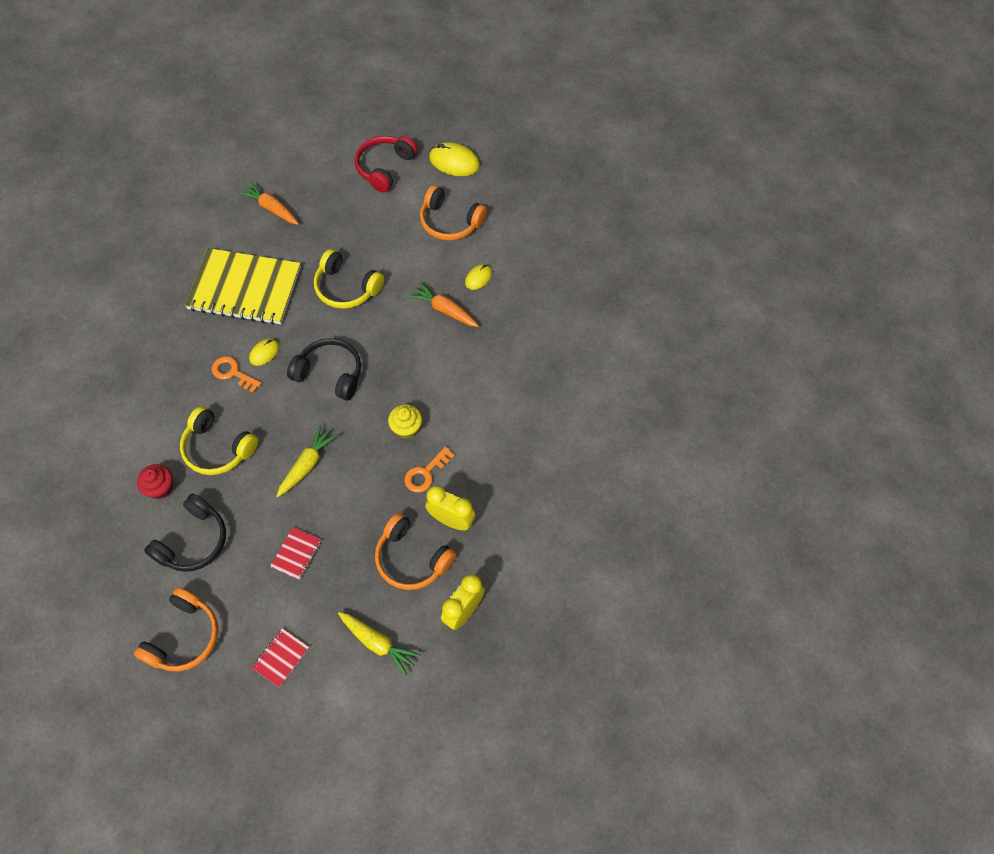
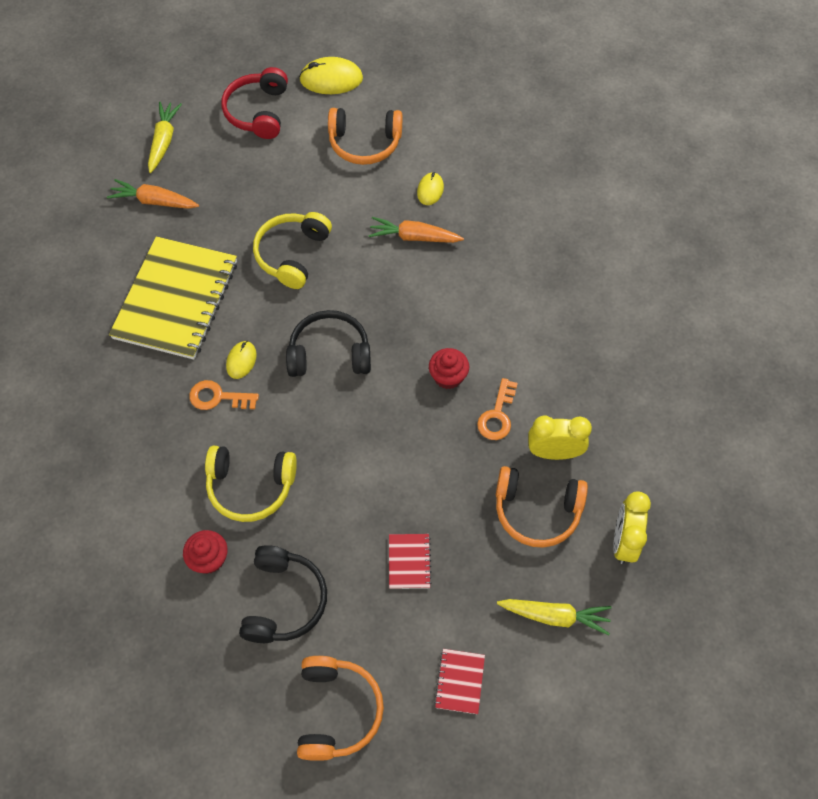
camera: 25 degrees left, 0 degrees up
yellow notebook [184,248,301,325] -> yellow notebook turned 60 degrees counterclockwise [109,236,237,360]
yellow carrot [276,424,338,497] -> yellow carrot moved to [148,102,182,173]
yellow headphones [314,249,384,309] -> yellow headphones turned 105 degrees clockwise [253,212,332,289]
yellow cupcake [388,404,422,439] -> red cupcake [429,348,469,389]

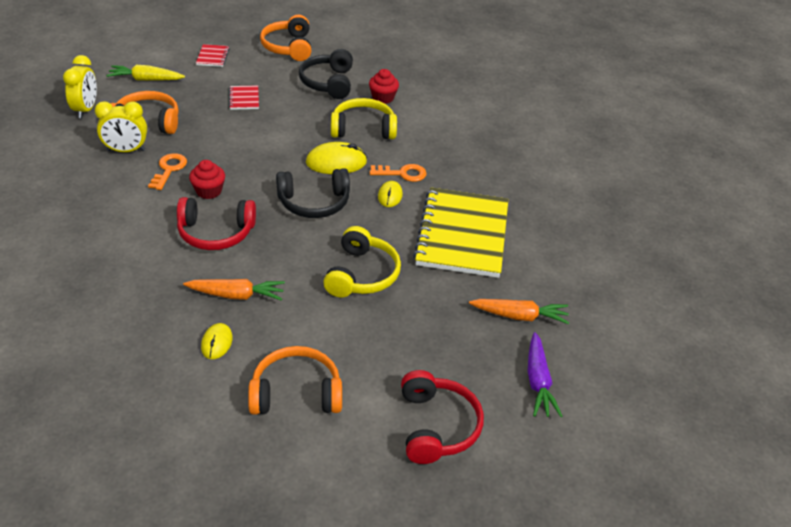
camera: 170 degrees right, 20 degrees down
yellow carrot [148,102,182,173] -> purple carrot [528,332,562,417]
yellow mouse [299,57,363,94] -> yellow mouse moved to [306,142,367,174]
none -> red headphones [177,197,256,250]

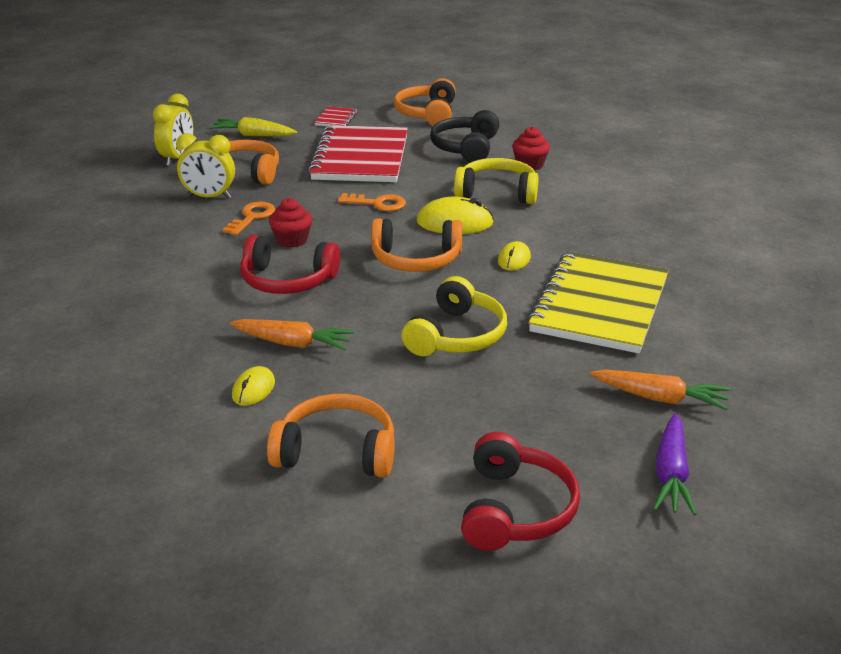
camera: 15 degrees right, 10 degrees down
red notebook [229,85,259,110] -> red notebook [308,125,408,182], size x2.47
black headphones [276,168,350,218] -> orange headphones [371,218,462,272]
orange key [370,164,426,182] -> orange key moved to [338,193,406,211]

